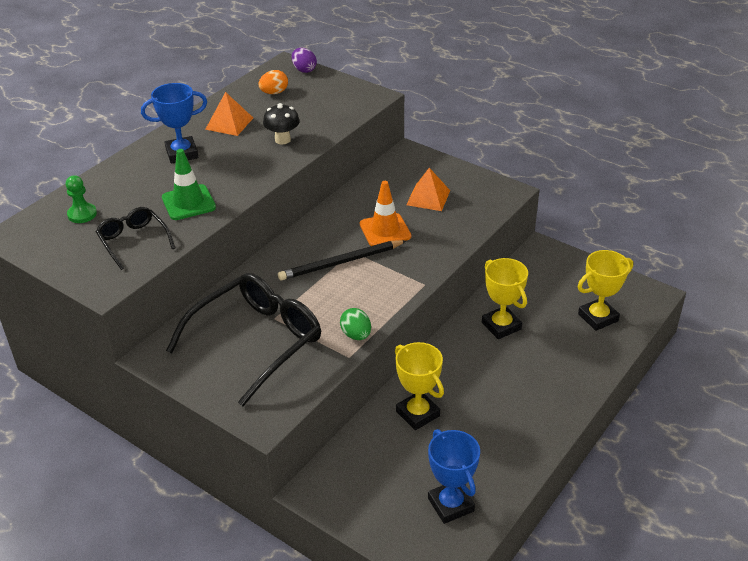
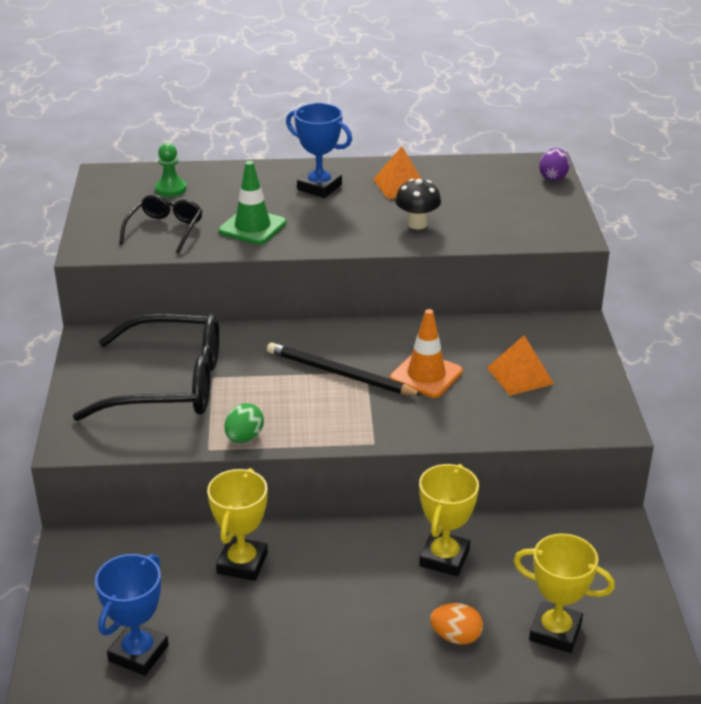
camera: 50 degrees right, 5 degrees down
orange egg [259,70,288,94] -> orange egg moved to [430,603,483,645]

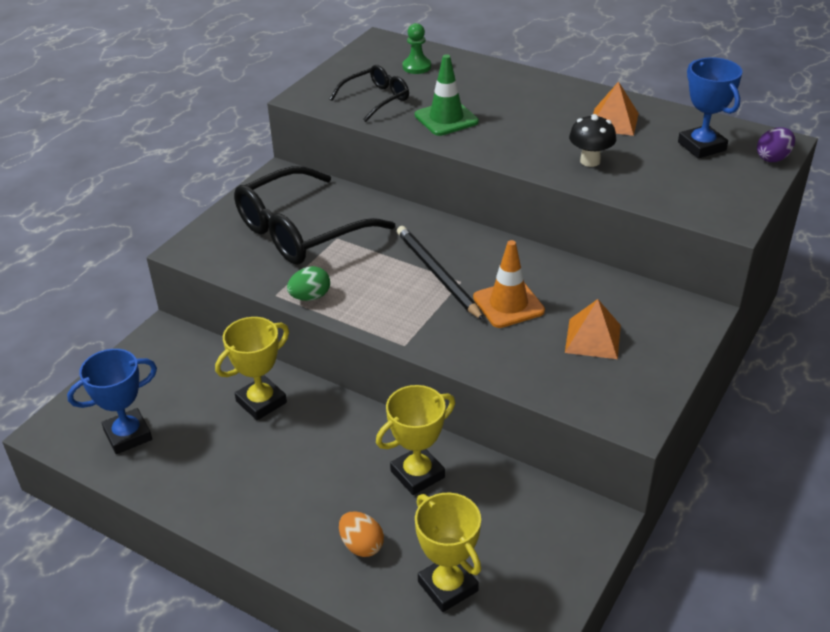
camera: 35 degrees right, 5 degrees up
black glasses [73,313,219,421] -> black glasses turned 105 degrees clockwise [234,166,395,265]
blue trophy [286,103,352,198] -> blue trophy moved to [678,57,743,159]

